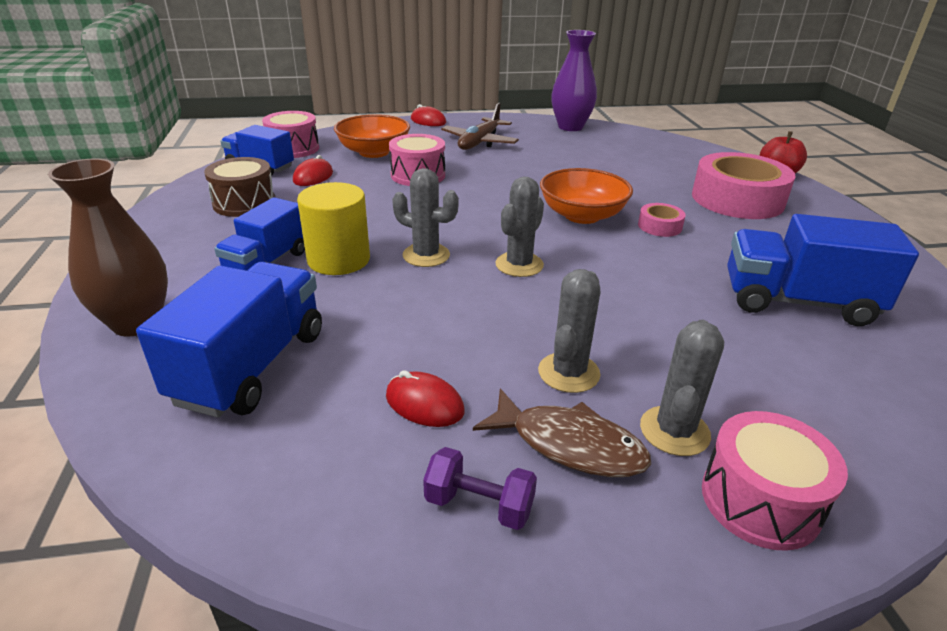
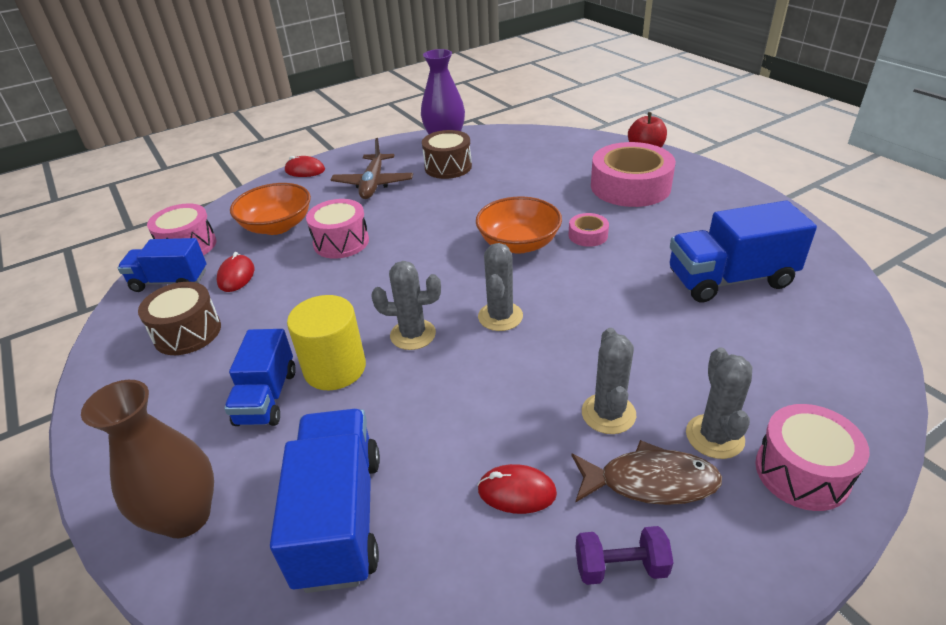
camera: 20 degrees left, 5 degrees up
none -> brown drum [422,130,472,179]

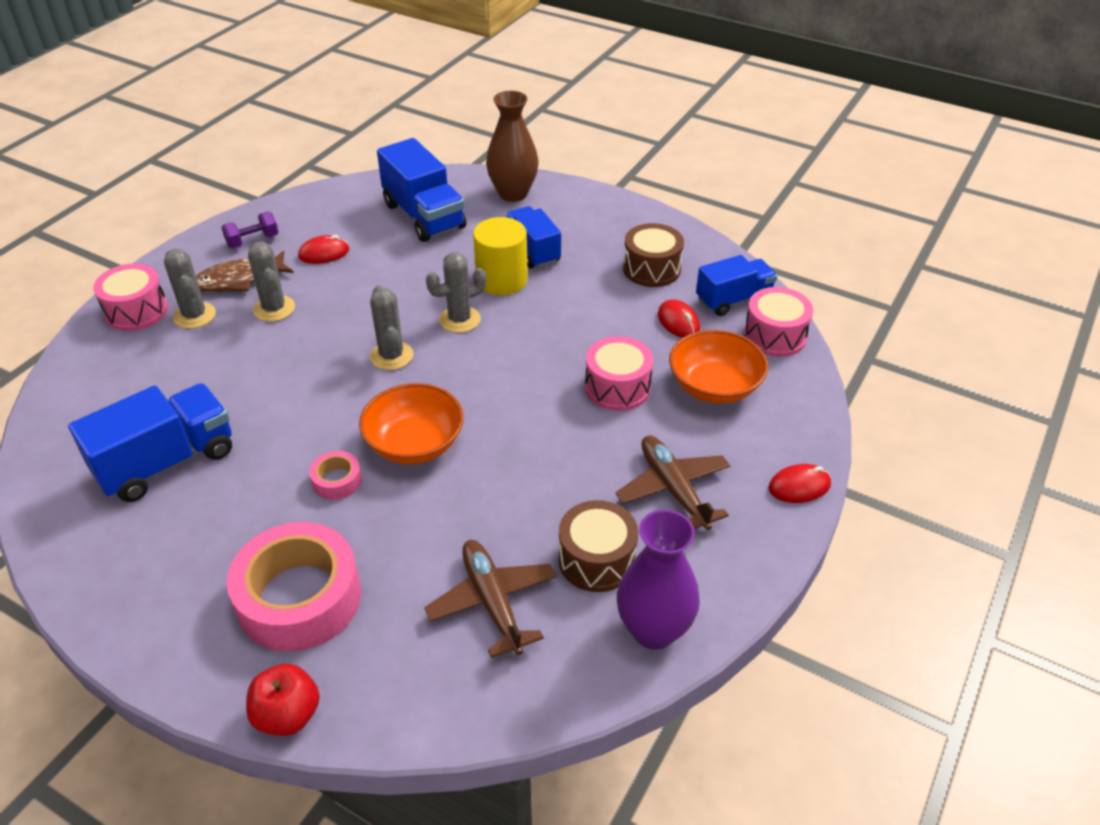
camera: 150 degrees right, 5 degrees up
none -> brown plane [424,540,556,658]

